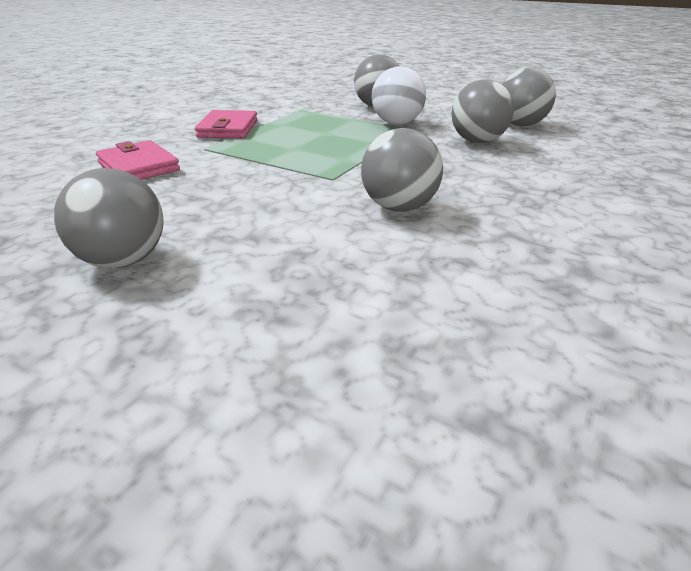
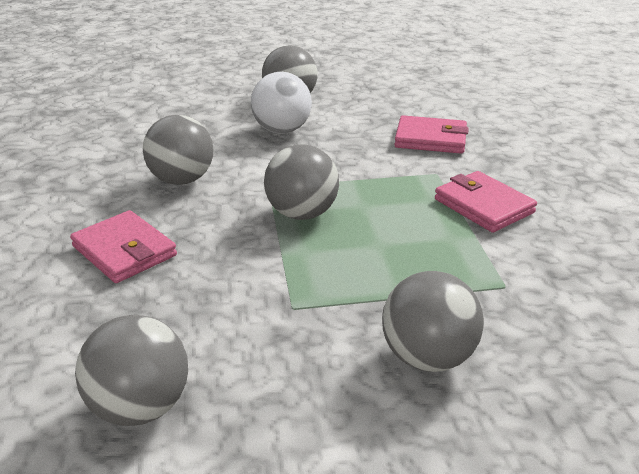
camera: 140 degrees right, 0 degrees up
white ball [371,66,426,125] -> white ball moved to [251,72,312,134]
grey ball [452,79,514,143] -> grey ball moved to [264,144,339,220]
none -> pink wallet [70,210,177,283]

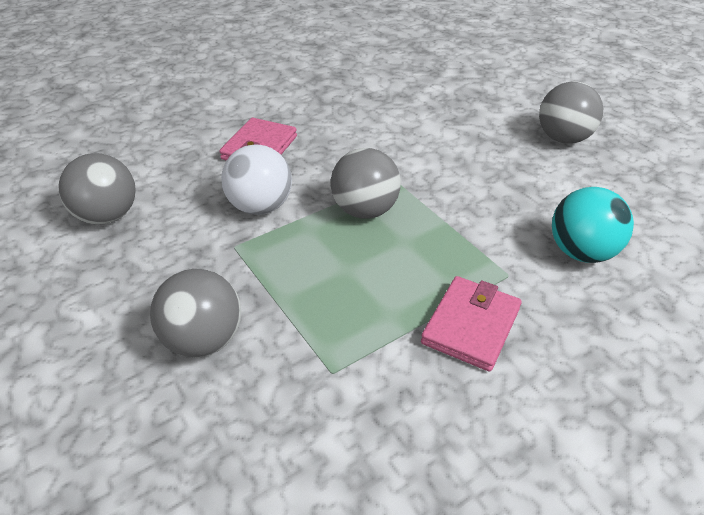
camera: 65 degrees right, 10 degrees up
grey ball [143,115,214,185] -> none
white ball [251,72,312,134] -> white ball moved to [221,144,292,215]
pink wallet [394,115,469,154] -> turquoise ball [552,187,634,263]

